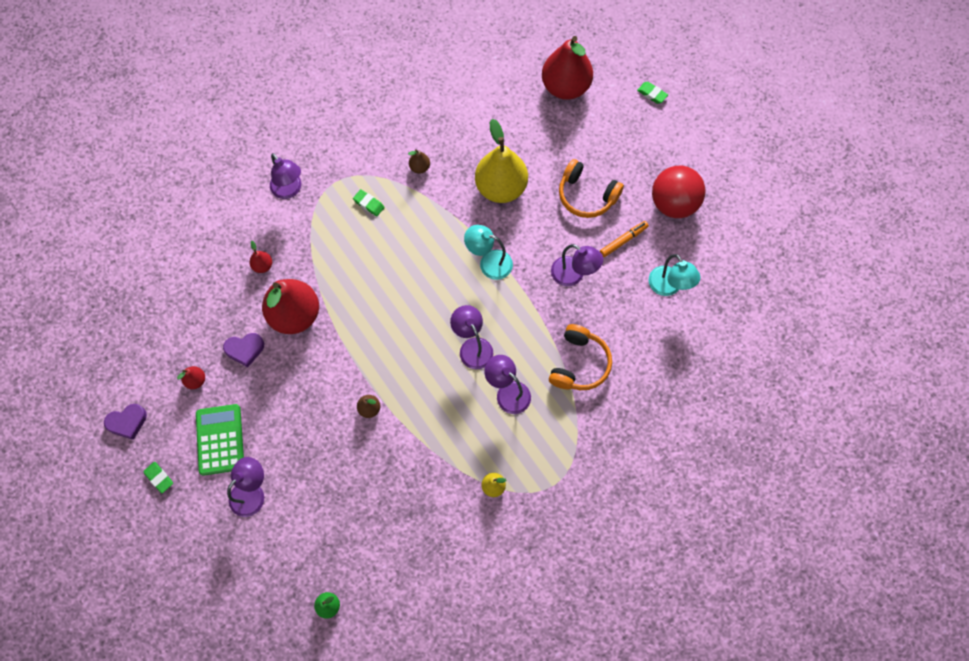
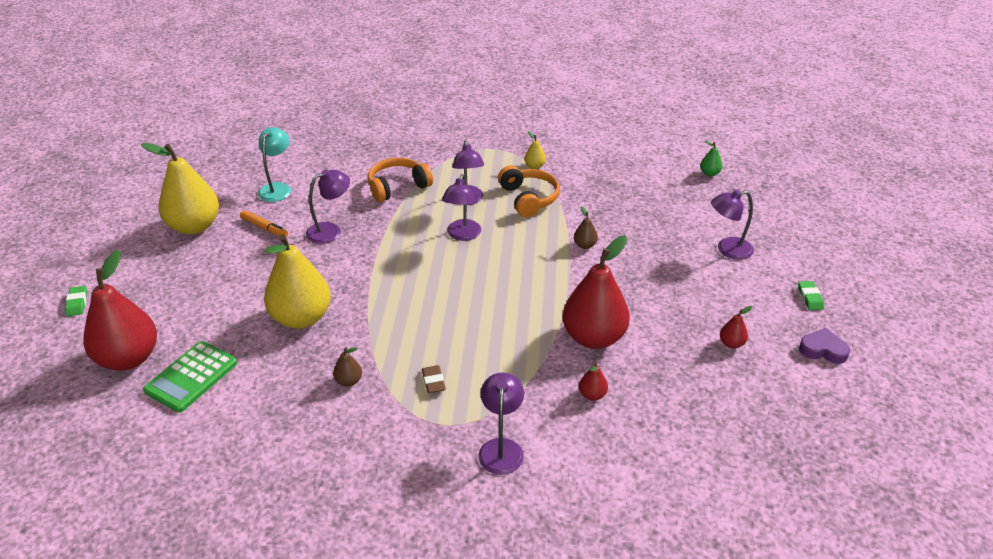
camera: 140 degrees left, 30 degrees down
green calculator [196,404,244,476] -> green calculator moved to [143,341,237,413]
purple heart [223,333,264,367] -> none
green eraser [353,189,385,216] -> brown eraser [422,365,446,393]
turquoise lamp [464,225,513,280] -> none
purple lamp [551,244,603,286] -> purple lamp turned 75 degrees clockwise [306,170,350,244]
orange headphones [559,159,624,218] -> orange headphones moved to [498,165,560,217]
orange marker [600,221,649,257] -> orange marker turned 150 degrees counterclockwise [240,210,288,237]
red ball [652,166,705,218] -> yellow pear [141,143,219,235]

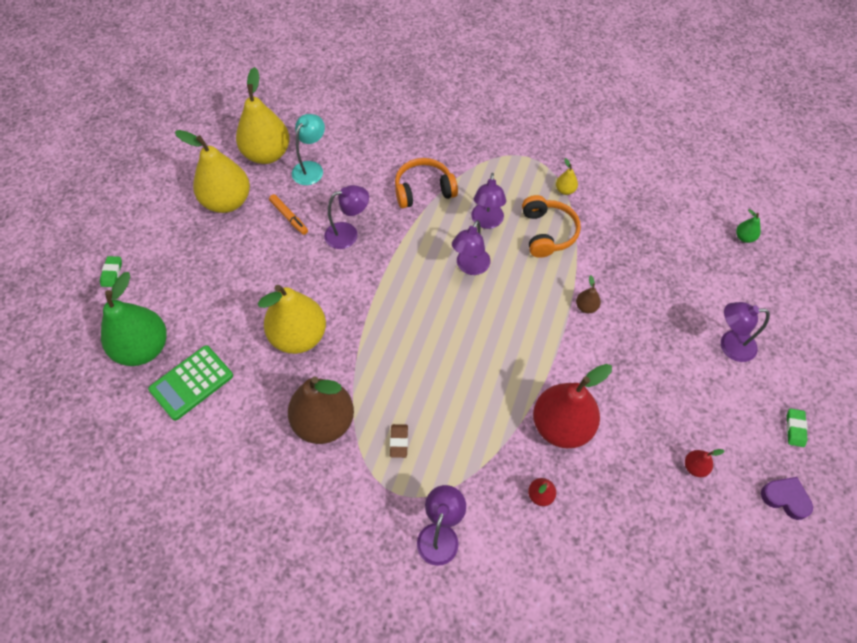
camera: 15 degrees right, 20 degrees up
red pear [83,250,157,371] -> green pear [101,272,167,366]
brown pear [333,347,362,387] -> brown pear [288,376,354,444], size x2.43
none -> yellow pear [236,67,290,164]

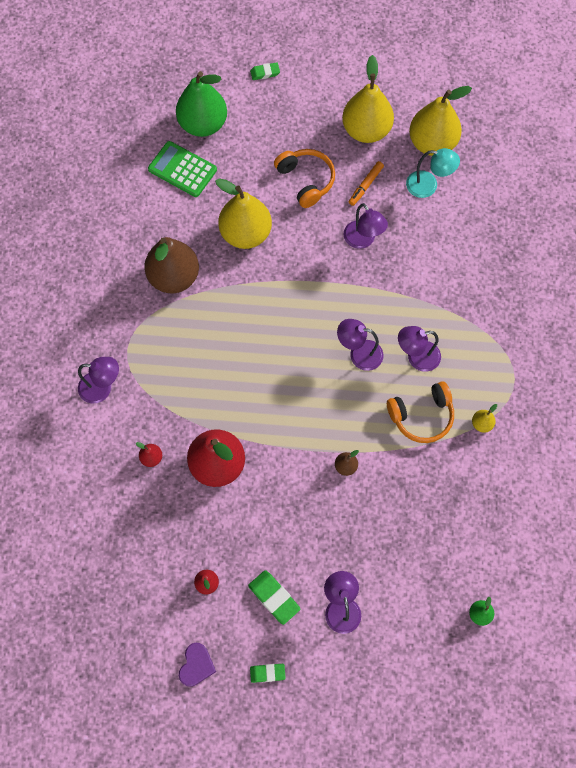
camera: 75 degrees right, 10 degrees up
brown eraser [390,424,408,458] -> none
orange headphones [395,158,458,208] -> orange headphones moved to [274,149,335,208]
none -> green eraser [248,570,301,625]

